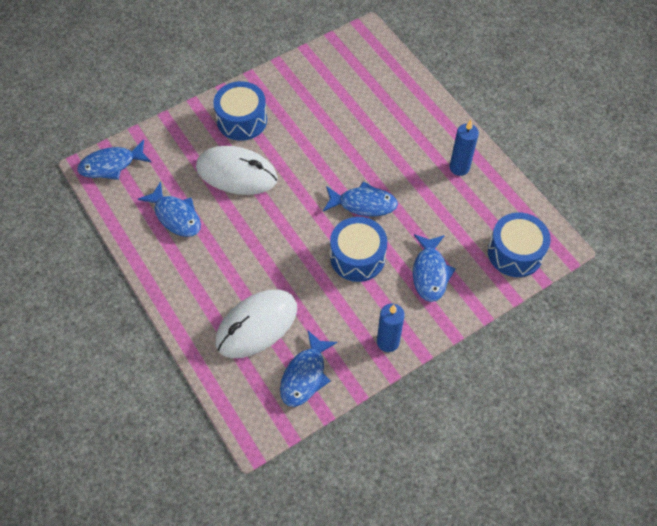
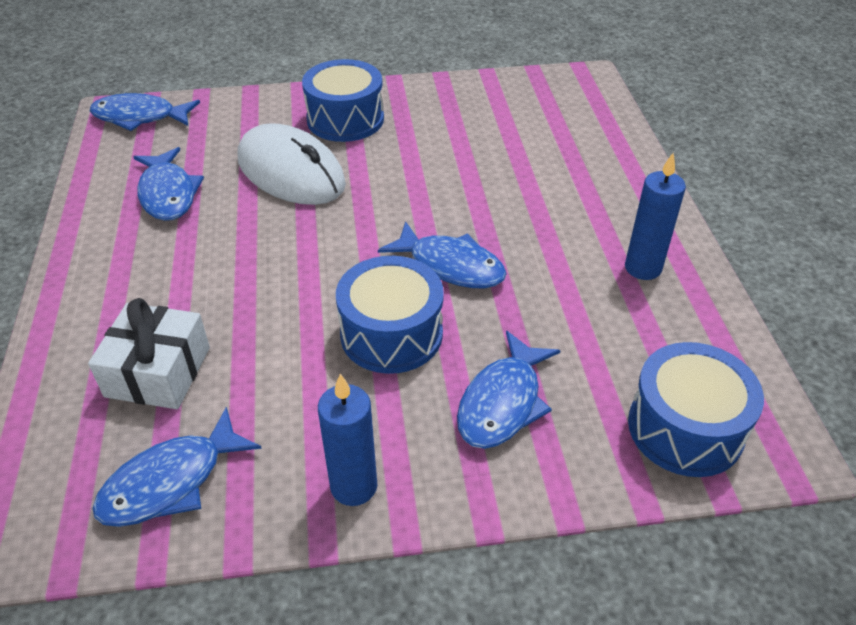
camera: 25 degrees right, 15 degrees down
white mouse [216,290,297,358] -> white gift [88,298,210,409]

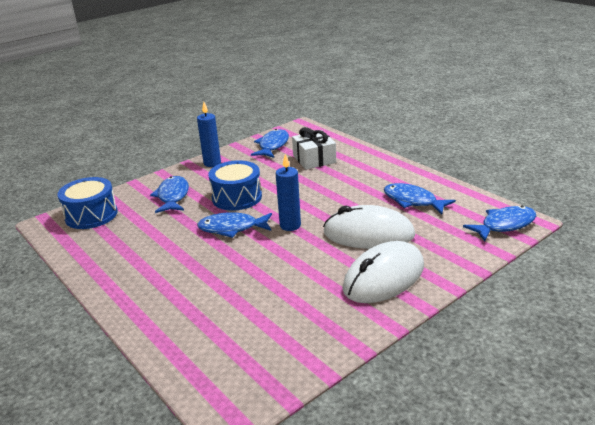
camera: 150 degrees right, 15 degrees down
blue drum [302,59,384,142] -> white mouse [342,241,424,303]
blue candle [625,152,686,280] -> blue candle moved to [276,154,301,231]

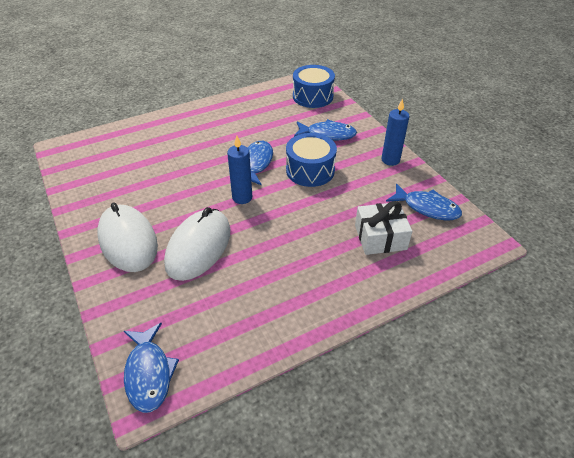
camera: 100 degrees right, 15 degrees up
blue fish [384,183,456,214] -> none

